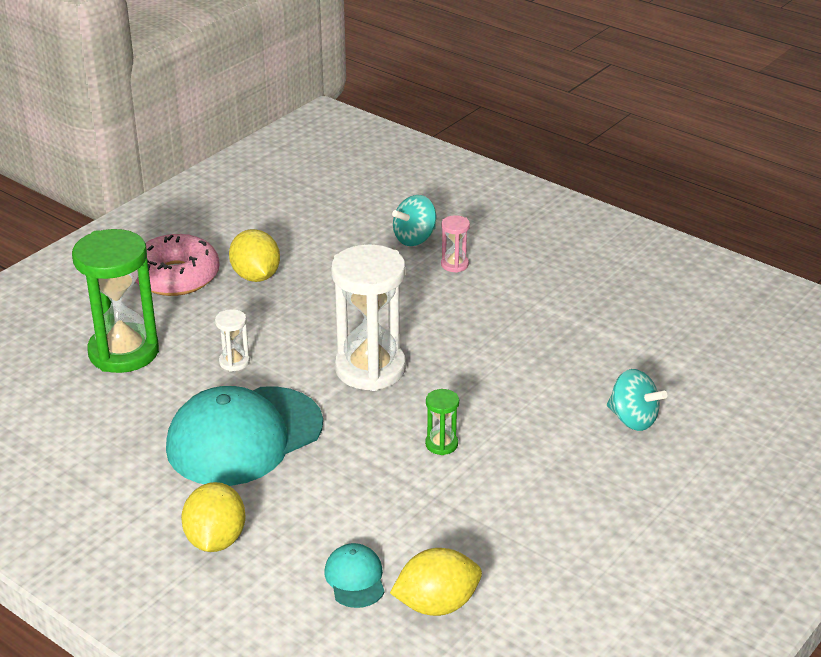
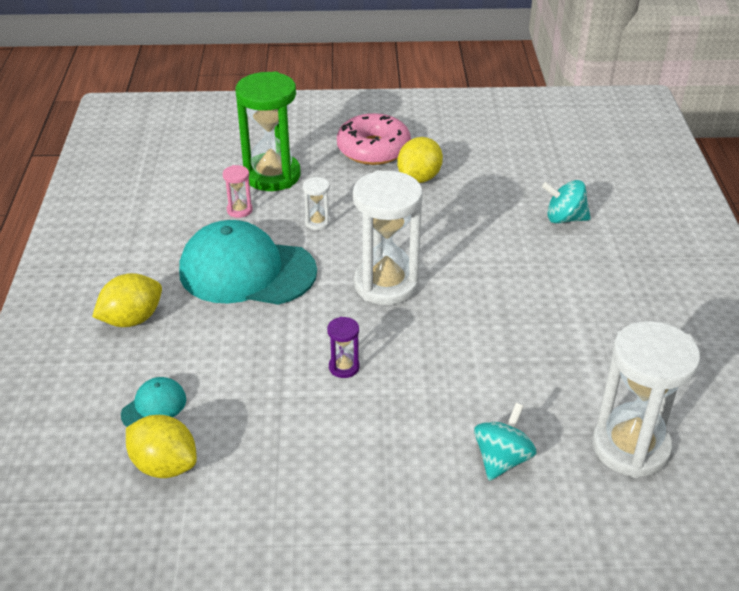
camera: 50 degrees right, 5 degrees up
green hourglass [425,389,459,455] -> purple hourglass [327,317,360,378]
pink hourglass [441,215,470,273] -> pink hourglass moved to [223,165,253,218]
turquoise spinning top [607,369,667,431] -> turquoise spinning top turned 150 degrees counterclockwise [474,403,537,481]
none -> white hourglass [592,321,700,478]

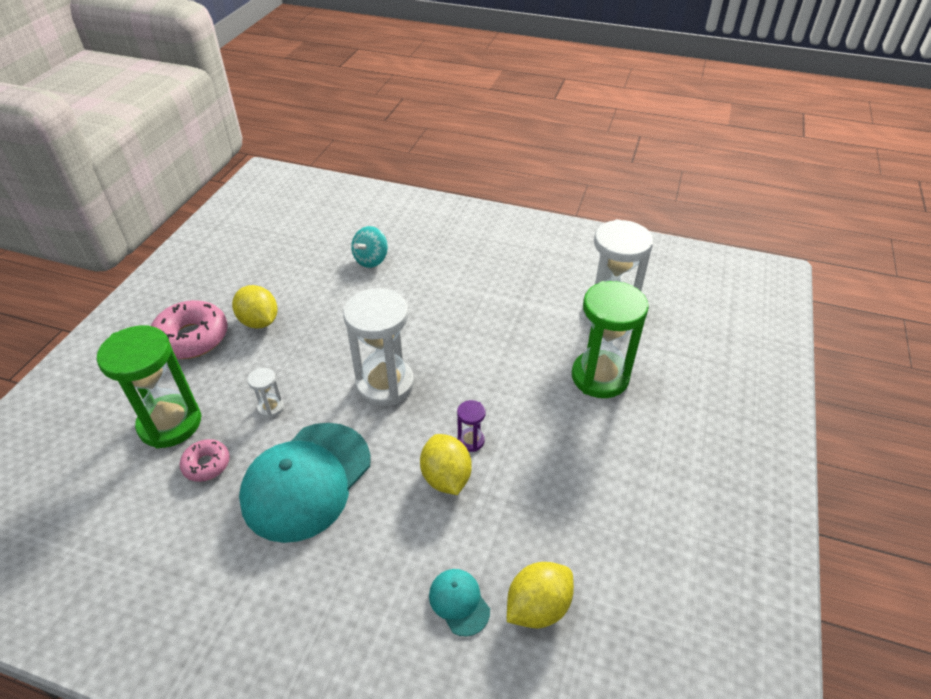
camera: 70 degrees left, 5 degrees up
yellow lemon [92,273,162,327] -> yellow lemon moved to [420,434,472,495]
pink hourglass [223,165,253,218] -> pink donut [179,439,230,482]
turquoise spinning top [474,403,537,481] -> green hourglass [572,281,649,398]

